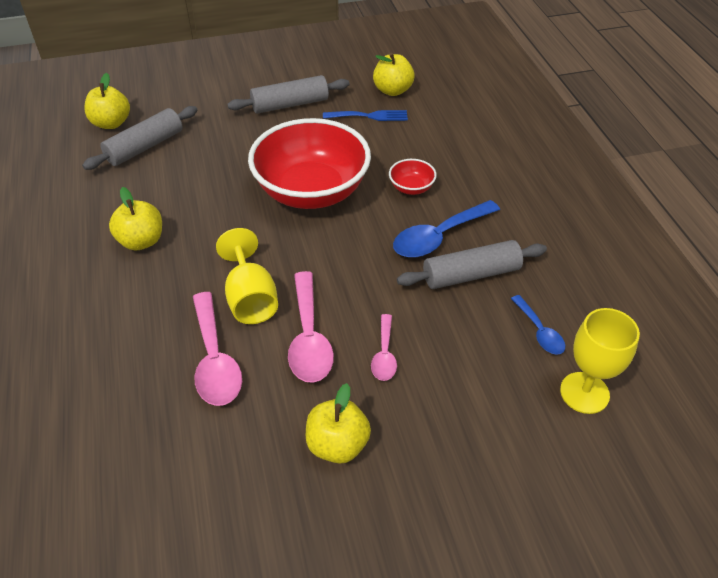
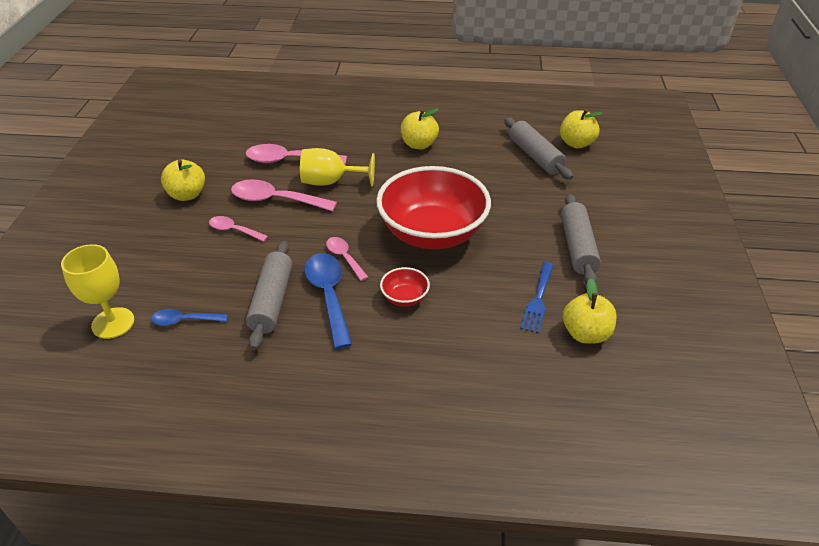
camera: 110 degrees right, 5 degrees down
none -> pink spoon [326,237,368,281]

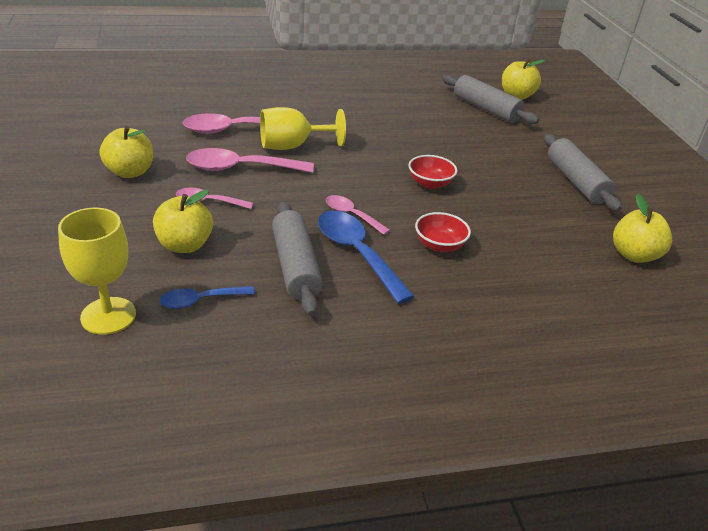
camera: 20 degrees left, 5 degrees down
red bowl [376,166,491,249] -> red bowl [408,155,457,189], size x0.40
yellow apple [401,108,439,149] -> yellow apple moved to [153,190,213,253]
blue fork [520,262,554,333] -> none

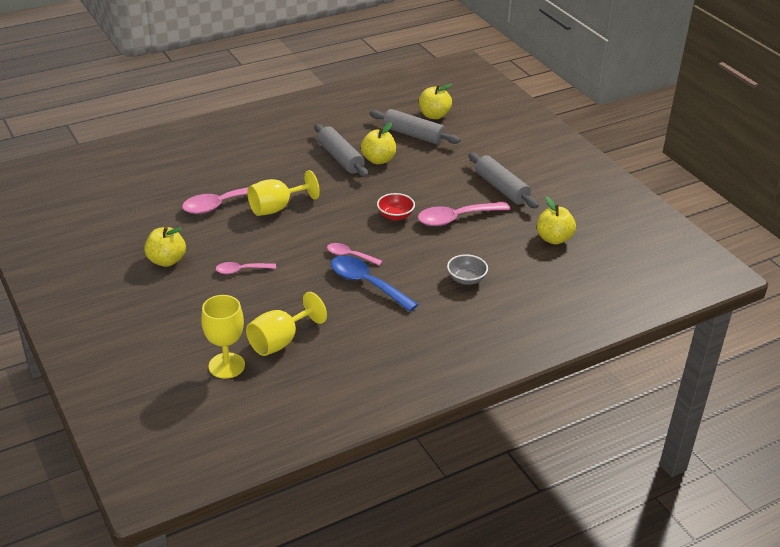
camera: 15 degrees left, 0 degrees up
yellow apple [153,190,213,253] -> yellow apple moved to [361,123,396,164]
blue spoon [160,286,255,309] -> yellow goblet [246,292,327,356]
pink spoon [186,148,314,173] -> pink spoon moved to [418,202,510,226]
grey rolling pin [272,202,323,316] -> grey rolling pin moved to [315,124,369,177]
red bowl [415,212,471,252] -> none
none -> grey bowl [447,254,488,285]

